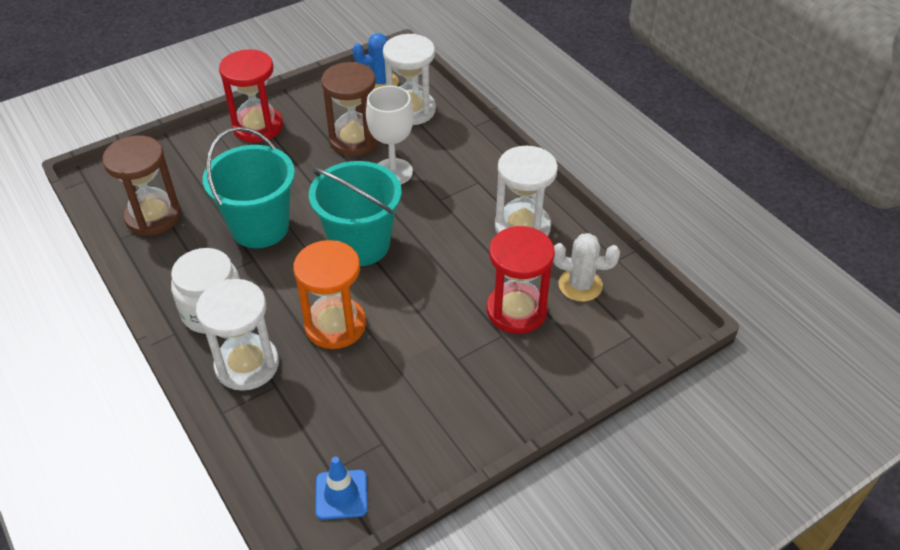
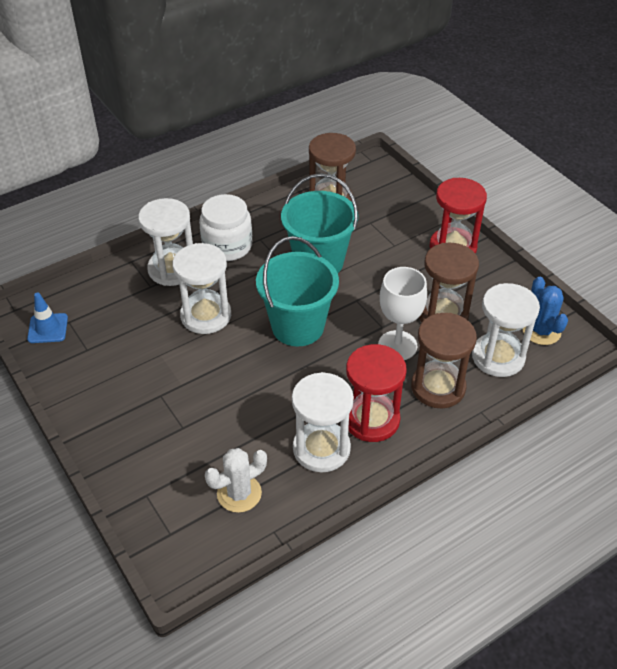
camera: 90 degrees right, 0 degrees up
orange hourglass [293,240,366,349] -> white hourglass [172,243,231,334]
red hourglass [487,226,555,334] -> red hourglass moved to [346,344,407,442]
white cactus [553,233,620,302] -> white cactus turned 45 degrees clockwise [205,448,267,513]
none -> brown hourglass [411,313,477,408]

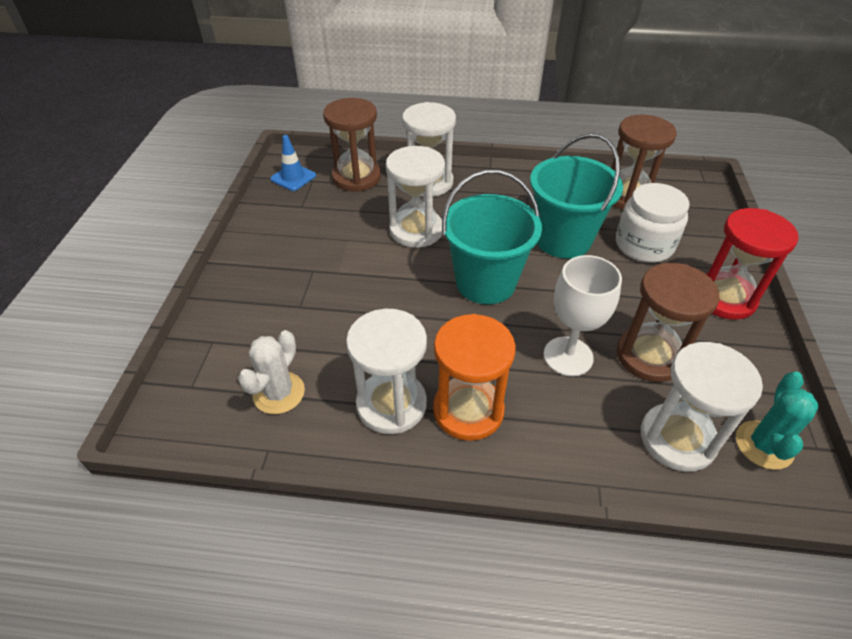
camera: 40 degrees right, 0 degrees up
white jar [199,194,252,261] -> white jar moved to [616,183,690,263]
white cactus [205,448,267,513] -> white cactus turned 75 degrees counterclockwise [238,330,305,414]
red hourglass [346,344,407,442] -> orange hourglass [433,314,516,441]
brown hourglass [411,313,477,408] -> brown hourglass moved to [323,98,381,192]
blue cactus [523,277,568,345] -> turquoise cactus [736,372,819,470]

